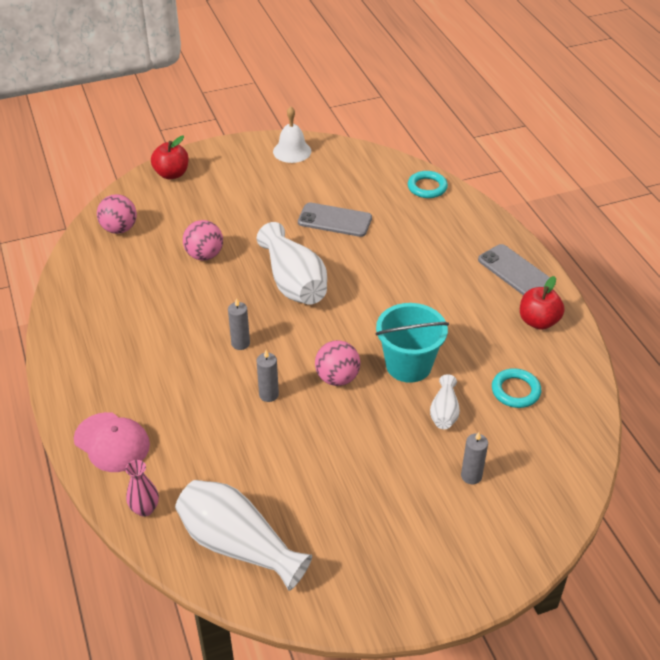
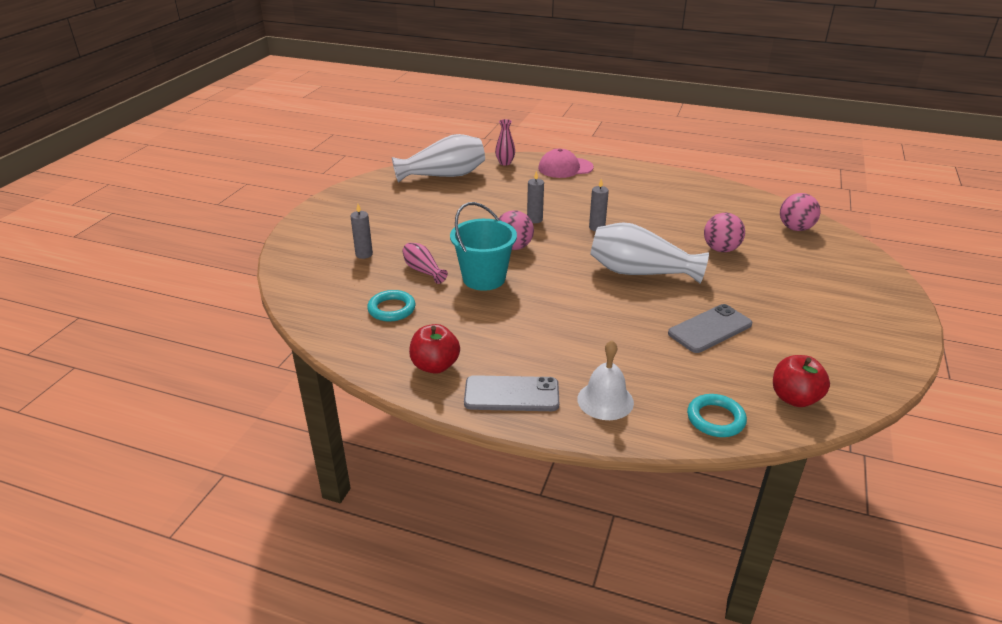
camera: 130 degrees right, 10 degrees down
red apple [151,136,189,179] -> red apple moved to [773,355,830,407]
white bell [273,106,311,163] -> white bell moved to [577,340,634,420]
white vase [430,374,460,429] -> pink vase [402,243,448,284]

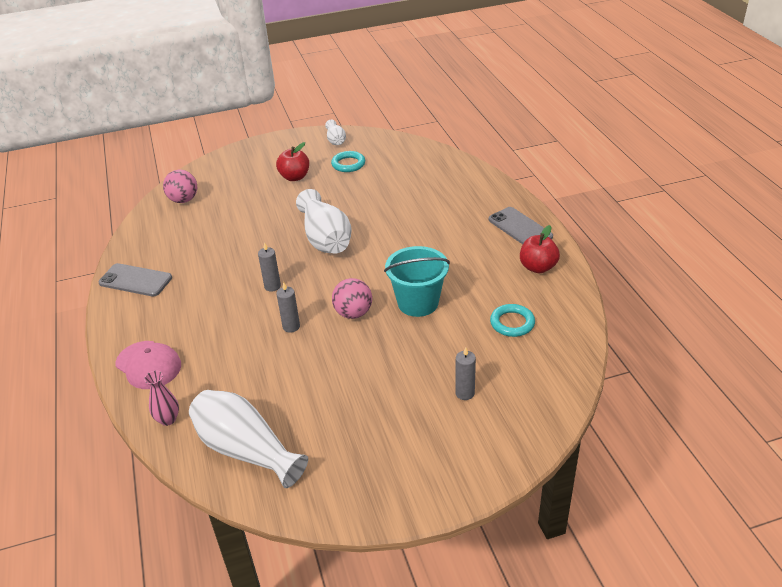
camera: 125 degrees left, 5 degrees up
pink vase [402,243,448,284] -> none
white bell [577,340,634,420] -> none
grey phone [668,304,752,353] -> grey phone moved to [98,263,172,297]
turquoise ring [687,394,747,437] -> turquoise ring moved to [331,151,365,172]
pink ball [704,213,745,252] -> none
red apple [773,355,830,407] -> red apple moved to [276,142,309,181]
none -> white vase [325,120,346,145]

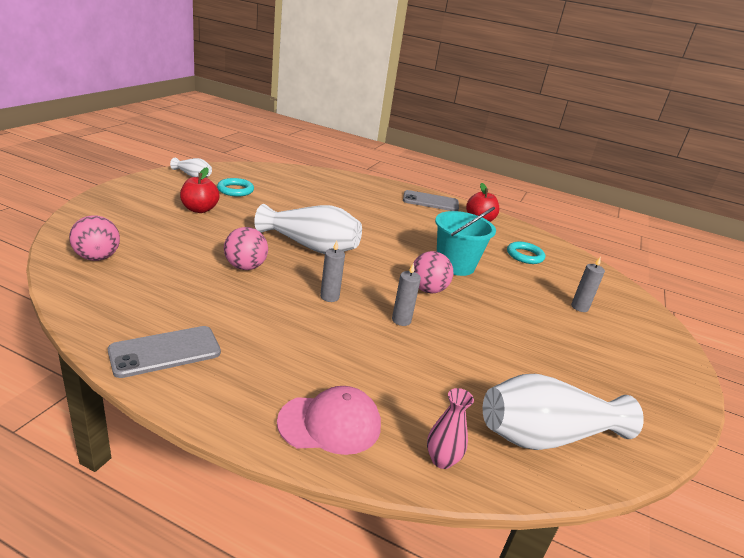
camera: 55 degrees left, 10 degrees down
none -> pink ball [224,227,268,270]

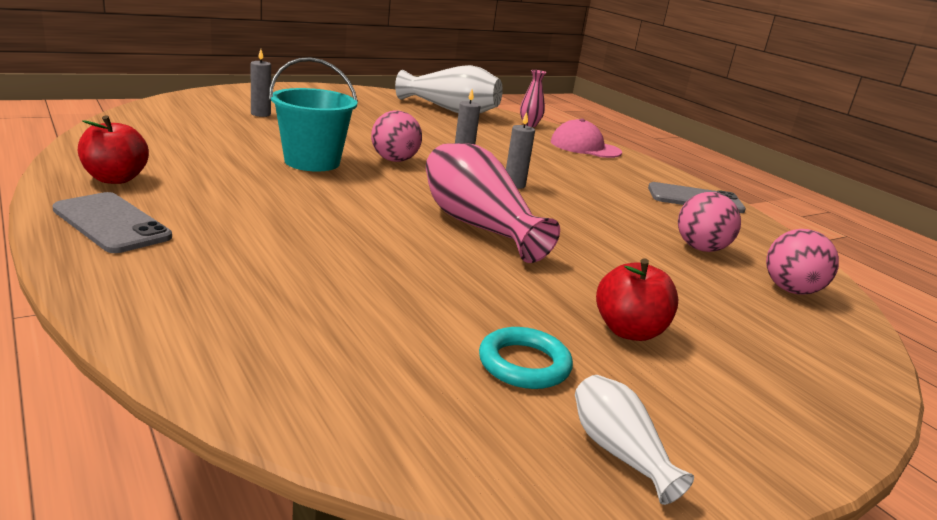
camera: 145 degrees left, 5 degrees down
pink ball [224,227,268,270] -> pink ball moved to [678,192,741,252]
white vase [254,204,362,254] -> pink vase [426,143,560,263]
turquoise ring [507,242,545,264] -> none

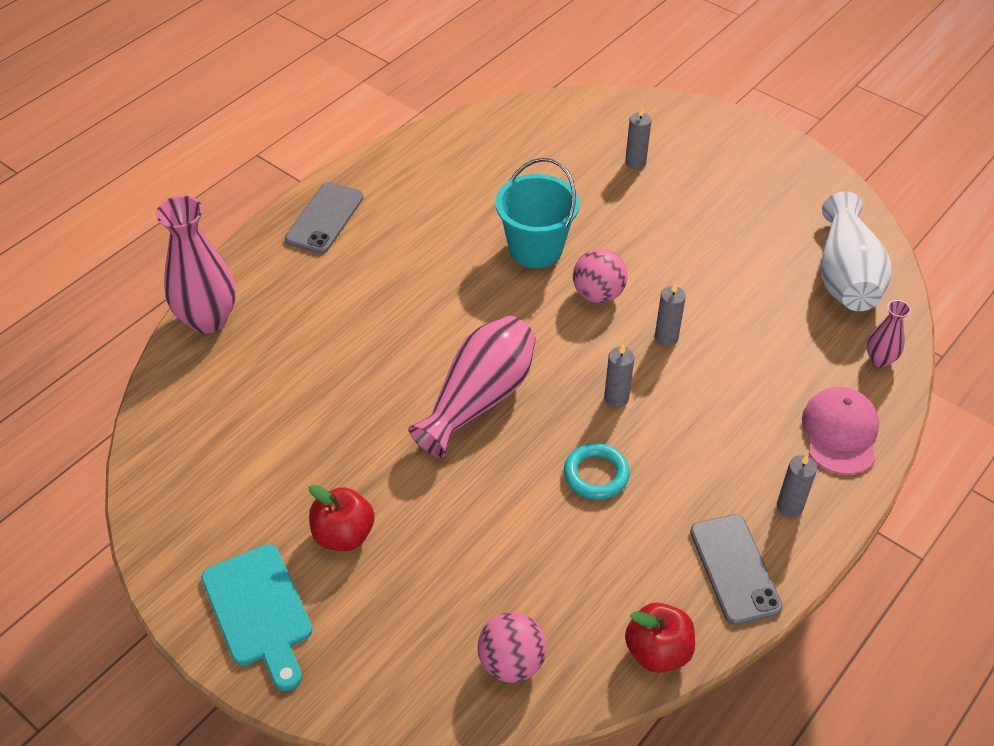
camera: 75 degrees right, 25 degrees up
red apple [78,115,149,184] -> red apple moved to [625,603,695,673]
turquoise ring [479,327,573,389] -> turquoise ring moved to [564,443,630,500]
white vase [575,375,694,505] -> none
pink ball [678,192,741,252] -> none
none -> pink vase [156,196,236,334]
none -> turquoise cutting board [202,544,312,691]
none -> grey candle [777,455,817,517]

